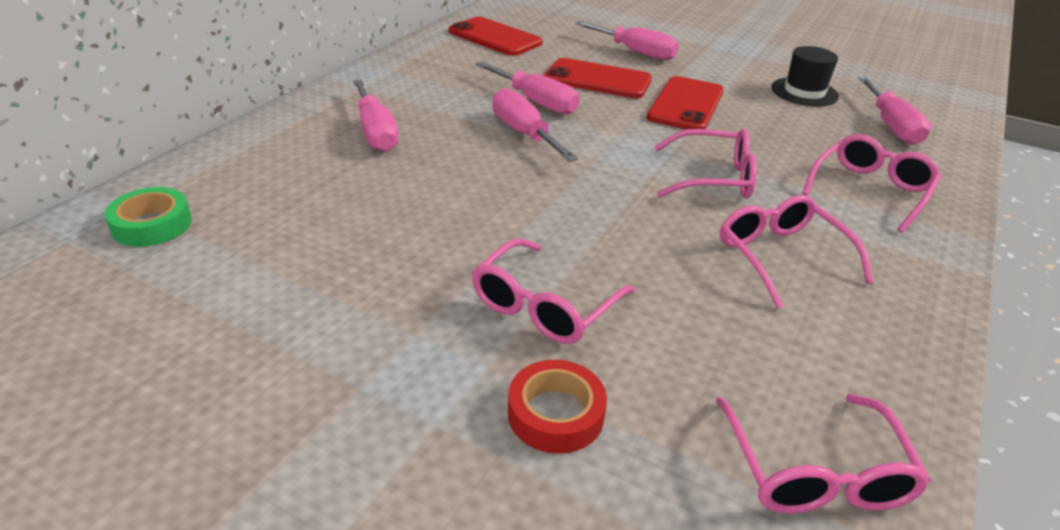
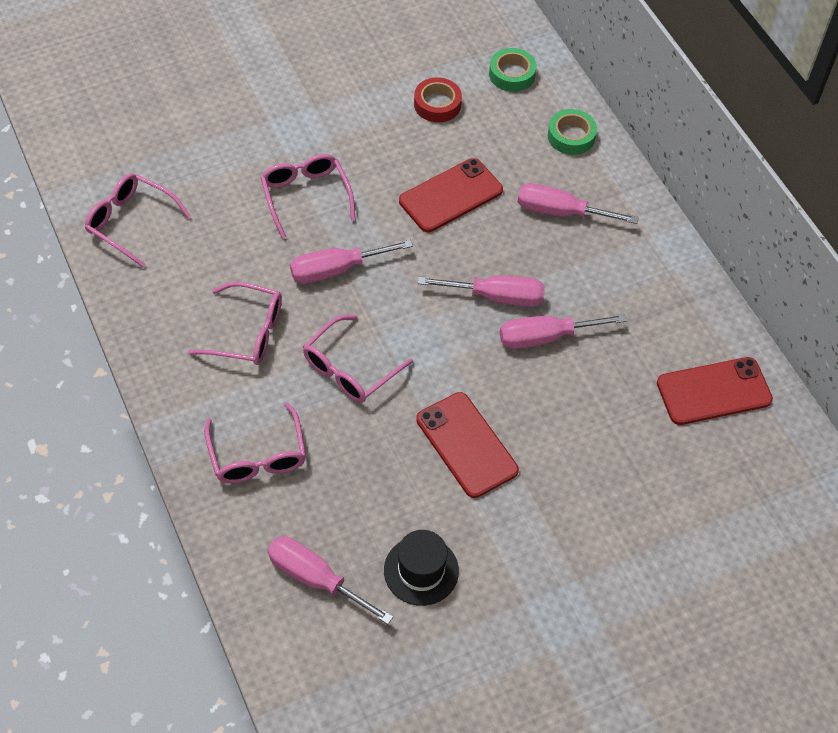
camera: 125 degrees right, 20 degrees up
red tape [508,360,607,454] -> red tape moved to [414,77,462,122]
red phone [544,58,652,98] -> red phone moved to [399,158,503,232]
pink screwdriver [575,21,679,60] -> pink screwdriver moved to [290,240,413,283]
none -> green tape [548,109,597,155]

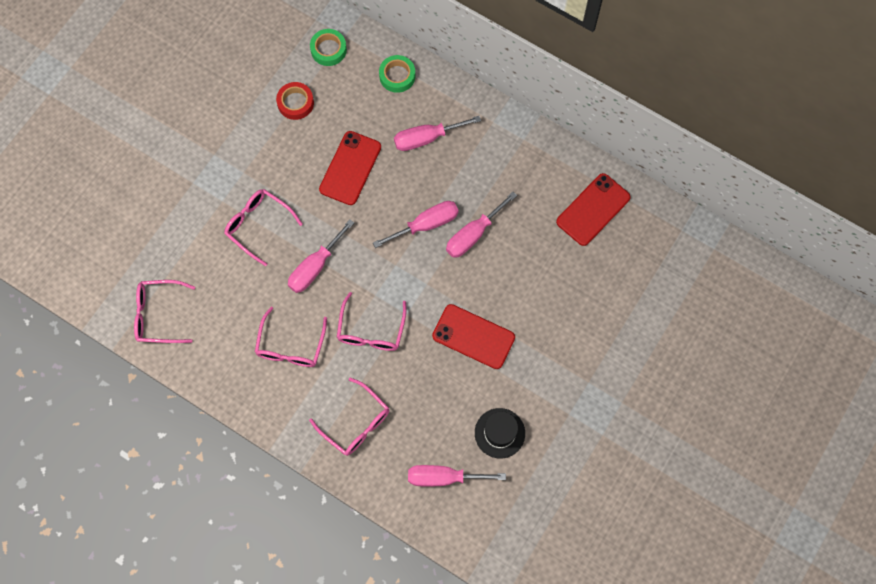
camera: 30 degrees left, 15 degrees up
pink glasses [188,282,282,365] -> pink glasses turned 120 degrees clockwise [255,307,327,367]

